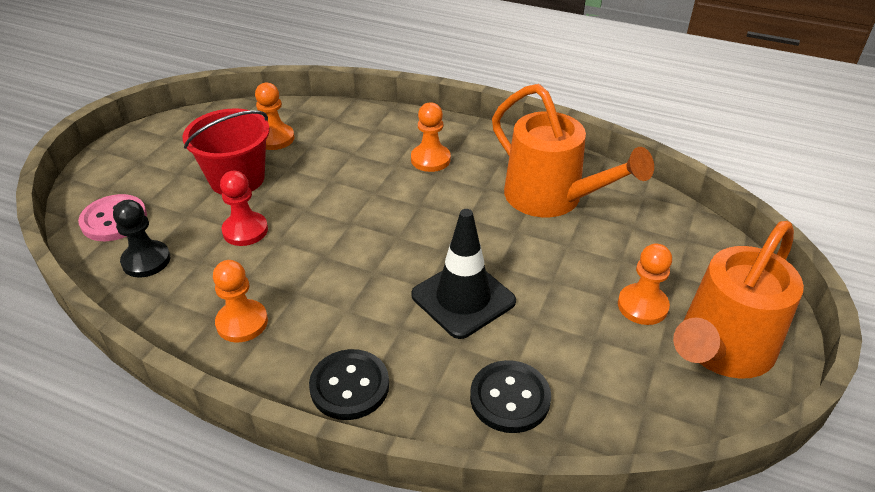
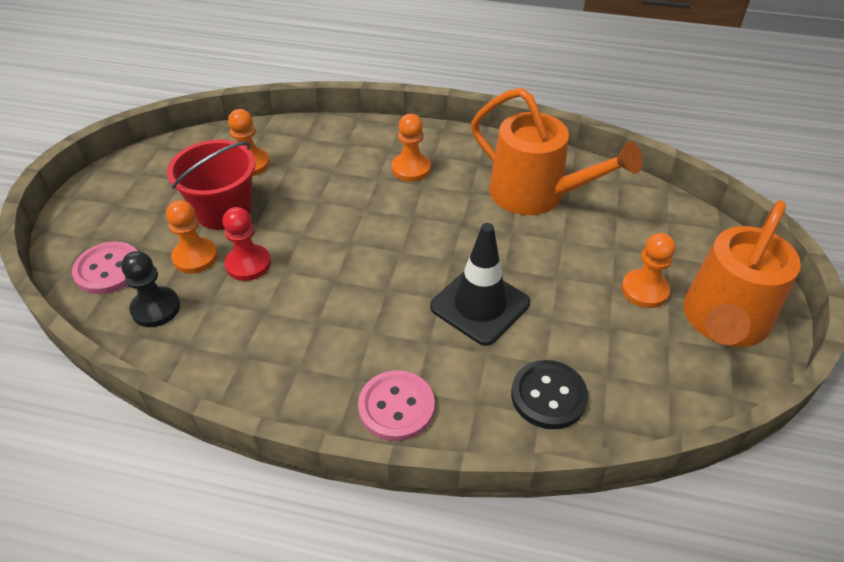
camera: 10 degrees left, 5 degrees up
orange pawn [213,260,268,342] -> orange pawn moved to [166,200,218,274]
black button [309,349,389,420] -> pink button [358,370,435,441]

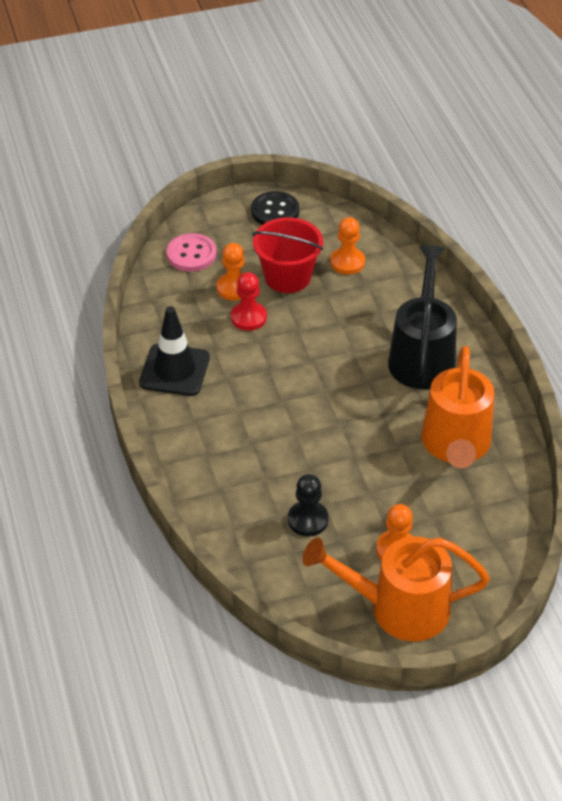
camera: 60 degrees right, 0 degrees up
black pawn [121,251,180,327] -> black pawn moved to [288,474,329,536]
pink button [358,370,435,441] -> none
orange pawn [392,114,431,182] -> black watering can [388,245,457,389]
black traffic cone [430,223,530,346] -> black traffic cone moved to [139,306,210,396]
black button [511,360,588,429] -> black button moved to [251,191,299,225]

